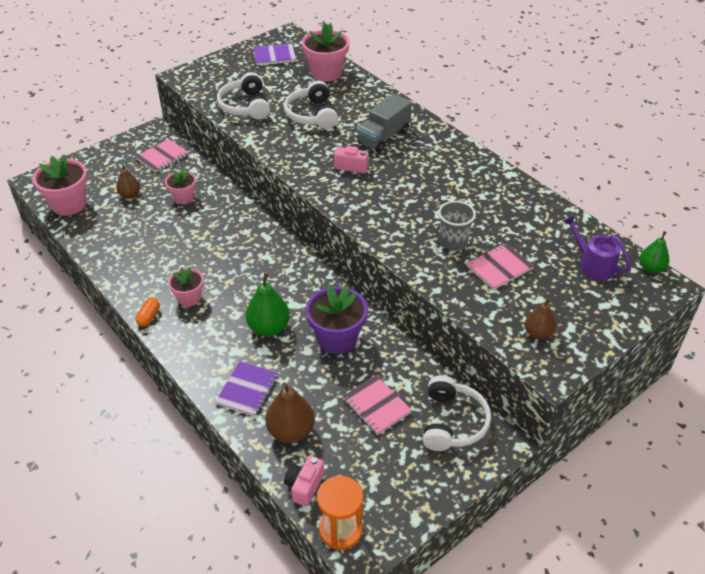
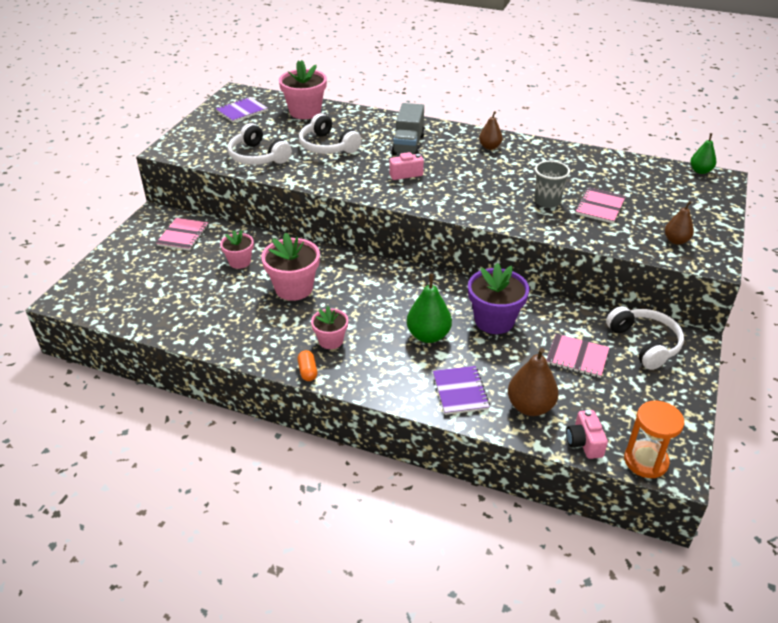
camera: 30 degrees left, 5 degrees down
pink flower pot [33,154,88,216] -> pink flower pot moved to [261,232,320,301]
brown pear [116,164,140,199] -> brown pear moved to [479,111,503,150]
purple watering can [562,215,631,280] -> none

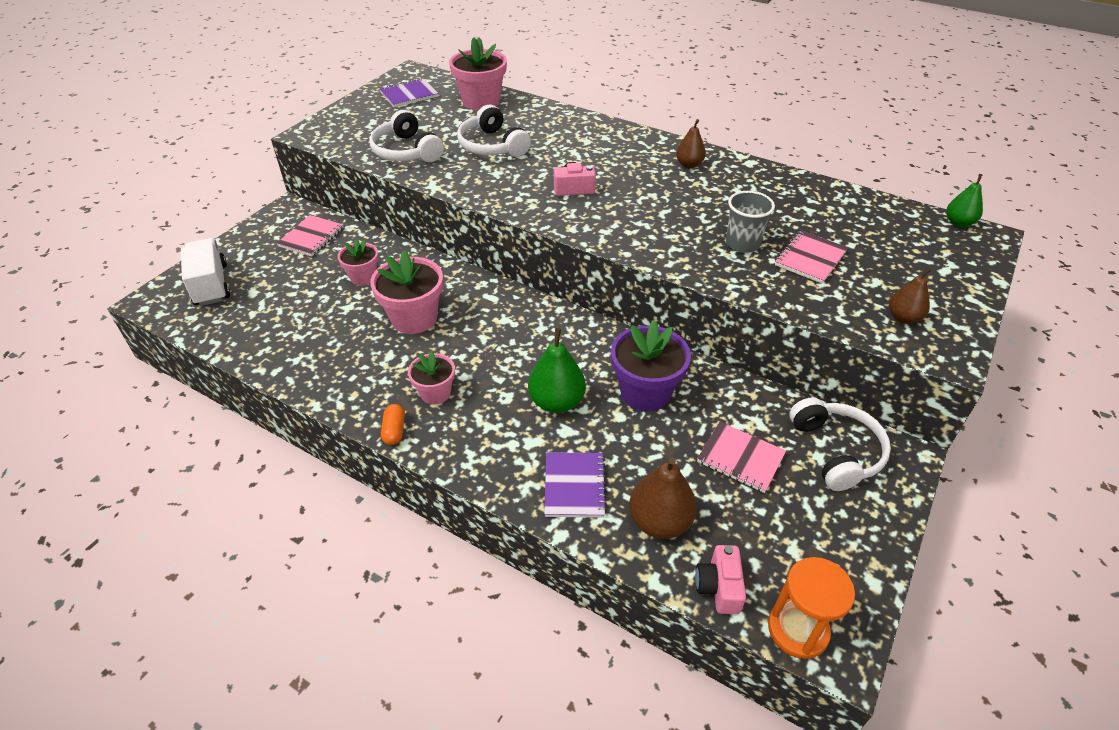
camera: 10 degrees right, 5 degrees up
grey truck [392,103,425,155] -> none
none -> white truck [181,238,230,306]

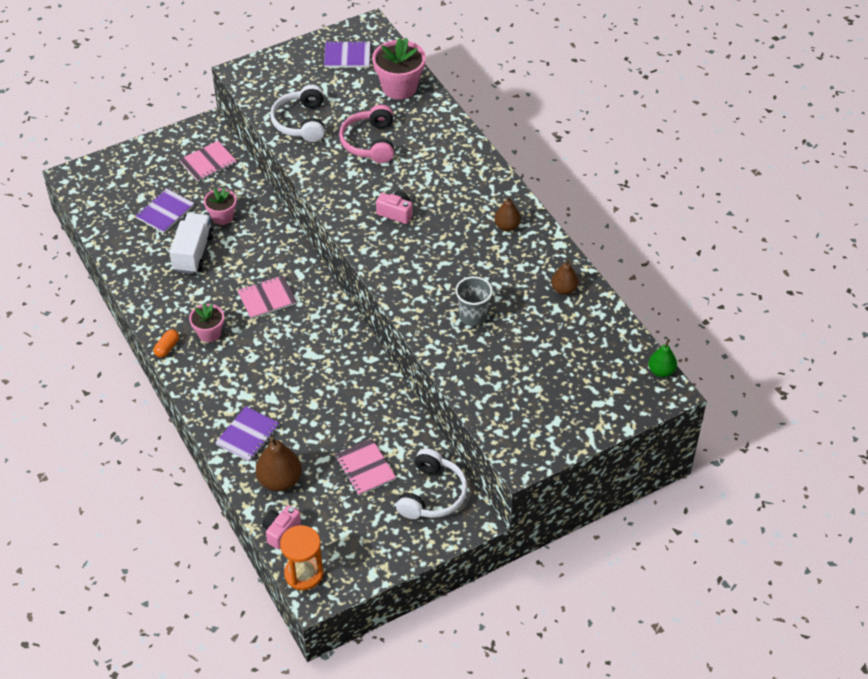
camera: 30 degrees right, 5 degrees up
white truck [181,238,230,306] -> white truck moved to [169,213,214,274]
pink flower pot [370,250,443,334] -> none
white headphones [457,105,531,157] -> pink headphones [339,105,394,163]
green pear [528,328,586,413] -> none
purple flower pot [611,321,691,411] -> none
pink notebook [775,230,848,284] -> pink notebook moved to [237,275,297,319]
brown pear [889,268,931,324] -> brown pear moved to [551,259,579,295]
none -> purple notebook [136,188,194,233]

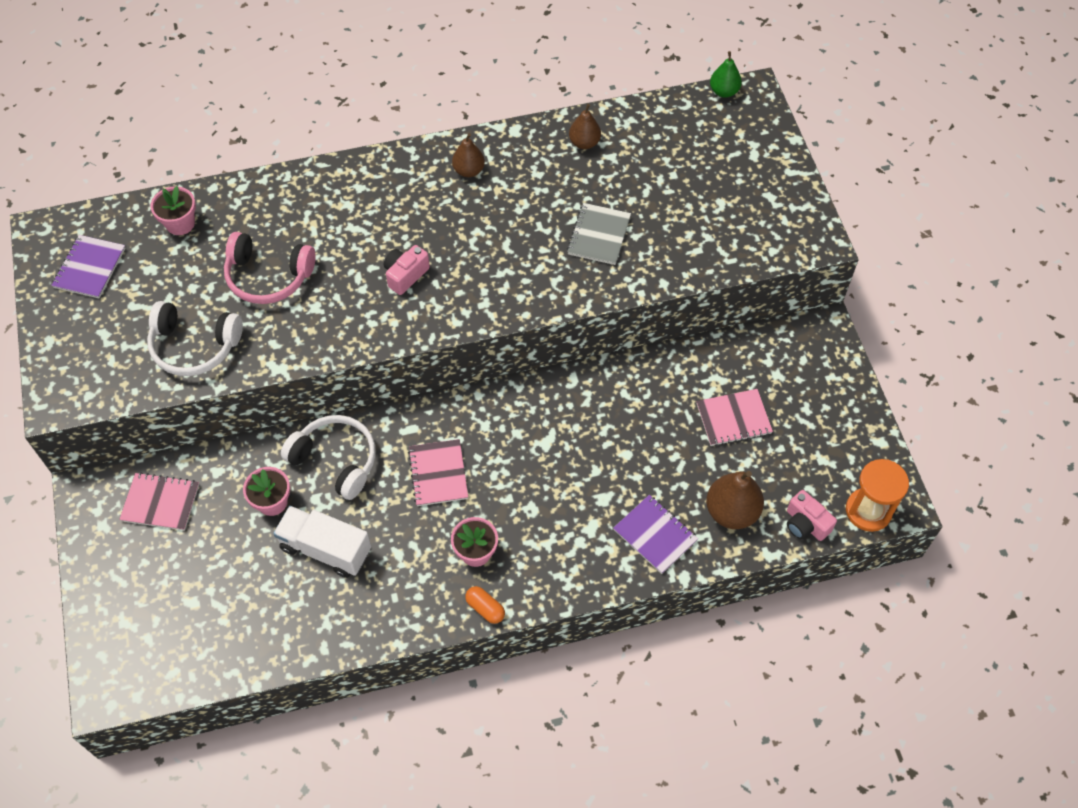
camera: 75 degrees left, 10 degrees up
purple notebook [136,188,194,233] -> none
pink notebook [179,141,237,182] -> pink notebook turned 60 degrees counterclockwise [119,472,199,531]
pink flower pot [372,38,426,99] -> pink flower pot [150,186,196,235], size x0.60
white headphones [396,448,468,519] -> white headphones moved to [281,415,376,500]
grey cup [455,276,493,326] -> grey notebook [567,203,631,265]

